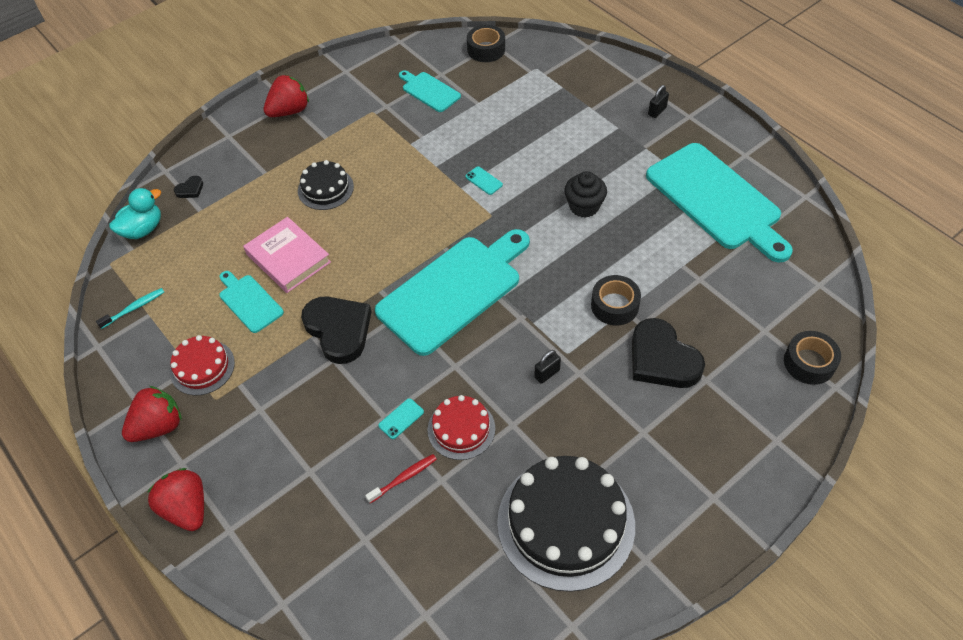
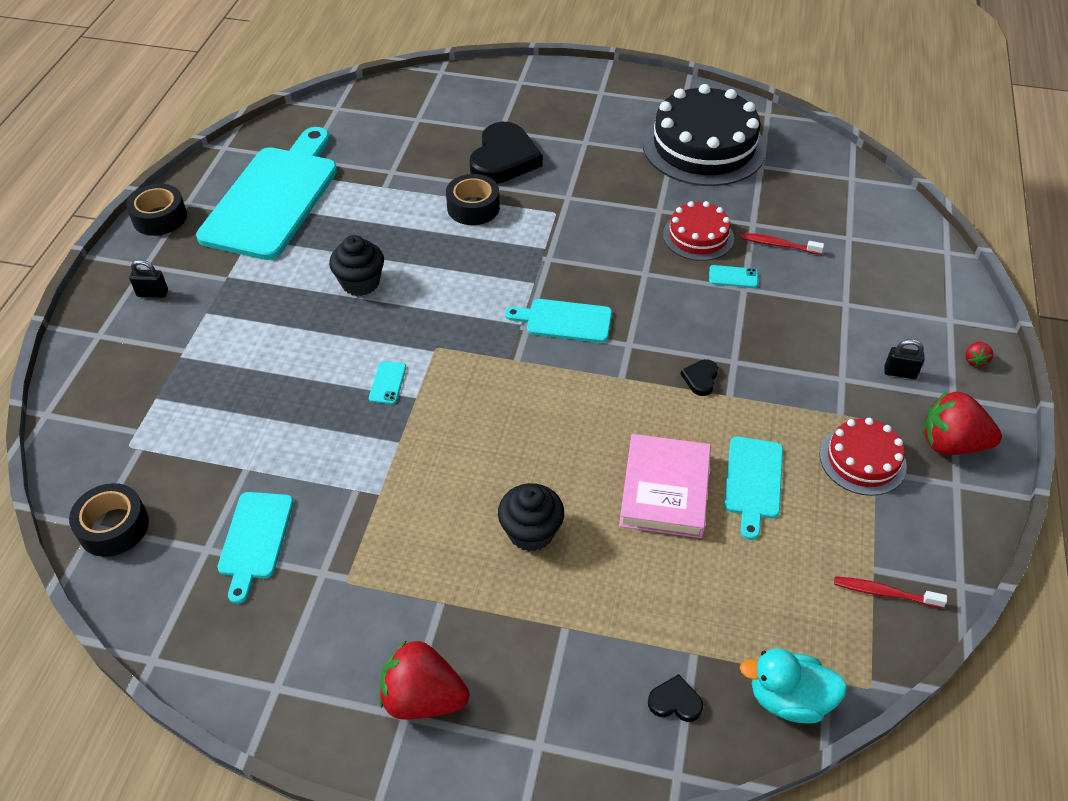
camera: 130 degrees left, 5 degrees down
turquoise toothbrush [96,288,164,329] -> red toothbrush [834,576,947,608]
red strawberry [147,468,204,531] -> red strawberry [965,342,994,367], size x0.43
black cake [298,160,354,210] -> black cupcake [498,483,564,551]
black heart [301,297,371,364] -> black heart [681,359,718,396], size x0.43
turquoise cutting board [375,229,530,356] -> turquoise cutting board [505,299,612,343], size x0.48
black padlock [534,350,561,384] -> black padlock moved to [884,339,924,379]
black tape [784,331,841,385] -> black tape moved to [126,184,187,236]

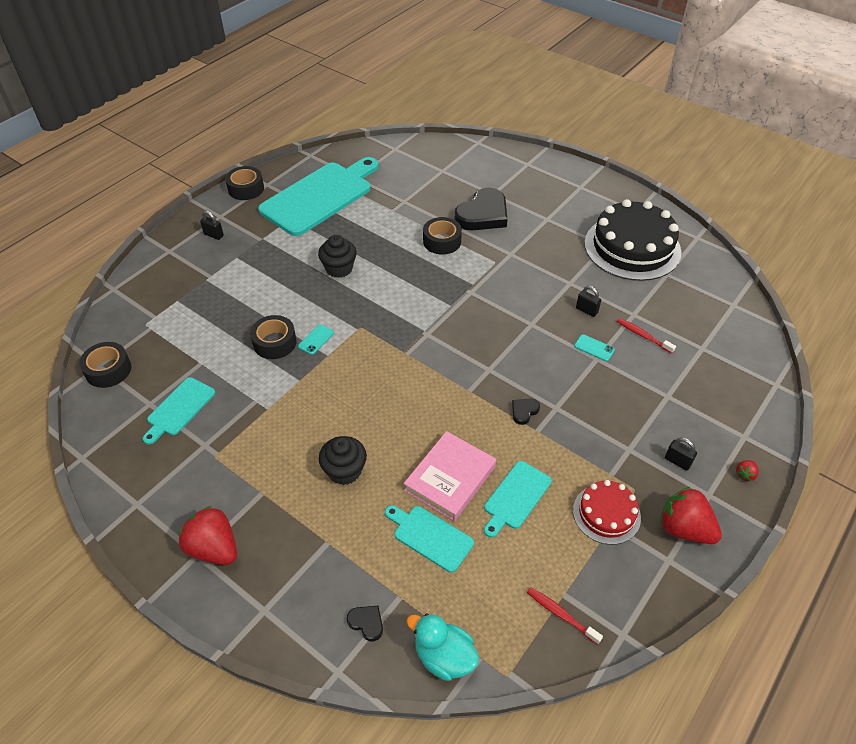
camera: 25 degrees right, 0 degrees up
turquoise cutting board [505,299,612,343] -> turquoise cutting board moved to [385,505,474,573]
red cake [663,201,734,261] -> black padlock [576,286,601,317]
none -> black tape [250,315,297,359]

